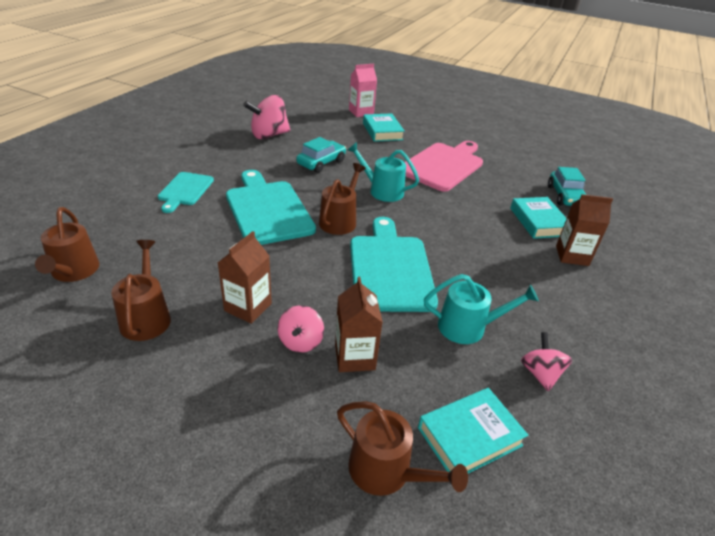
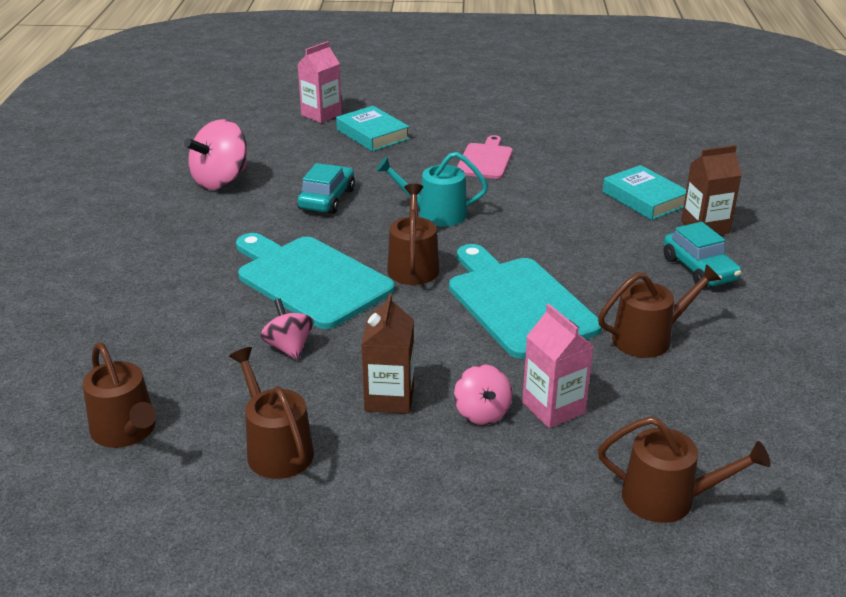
camera: 20 degrees left, 5 degrees down
turquoise cutting board [158,172,214,213] -> none
brown carton [335,277,383,372] -> pink carton [522,304,594,428]
pink cutting board [405,141,483,192] -> pink cutting board [457,135,513,179], size x0.57
turquoise book [418,388,528,474] -> none
turquoise watering can [424,274,539,344] -> brown watering can [598,264,721,358]
pink spinning top [521,332,572,391] -> pink spinning top moved to [260,298,313,360]
turquoise car [548,167,586,206] -> turquoise car moved to [664,222,742,287]

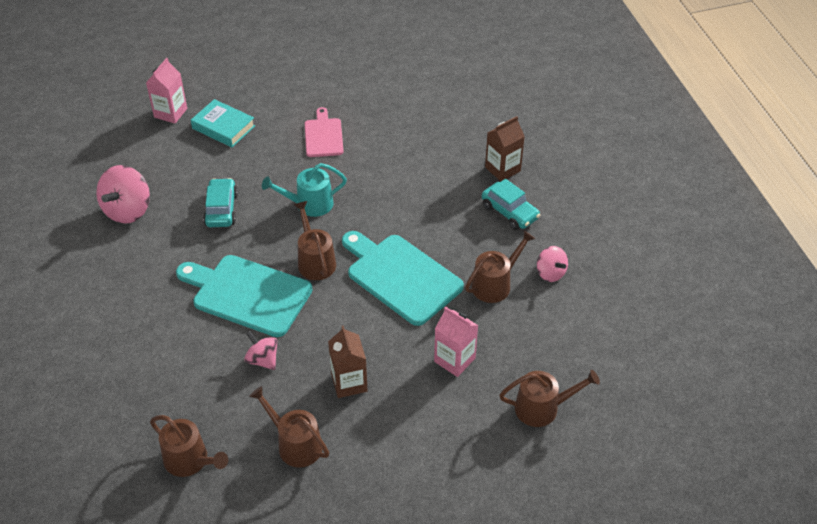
camera: 20 degrees left, 15 degrees up
pink spinning top [454,364,512,425] -> pink spinning top moved to [537,246,568,282]
turquoise book [603,165,686,220] -> none

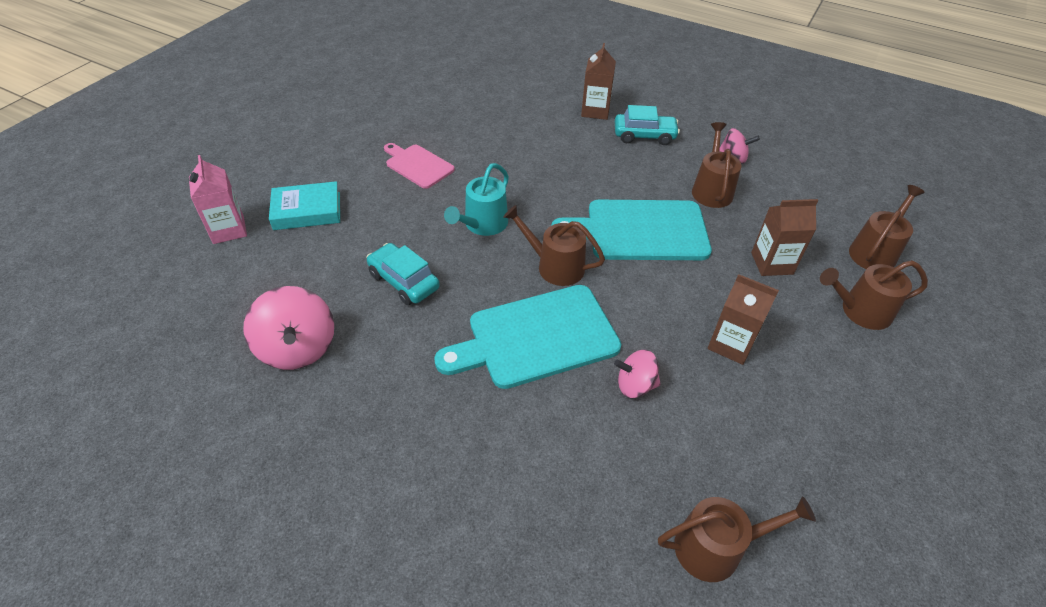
camera: 45 degrees left, 0 degrees up
brown watering can [249,386,329,468] -> brown watering can moved to [820,260,928,330]
pink carton [434,306,478,377] -> brown carton [751,199,818,276]

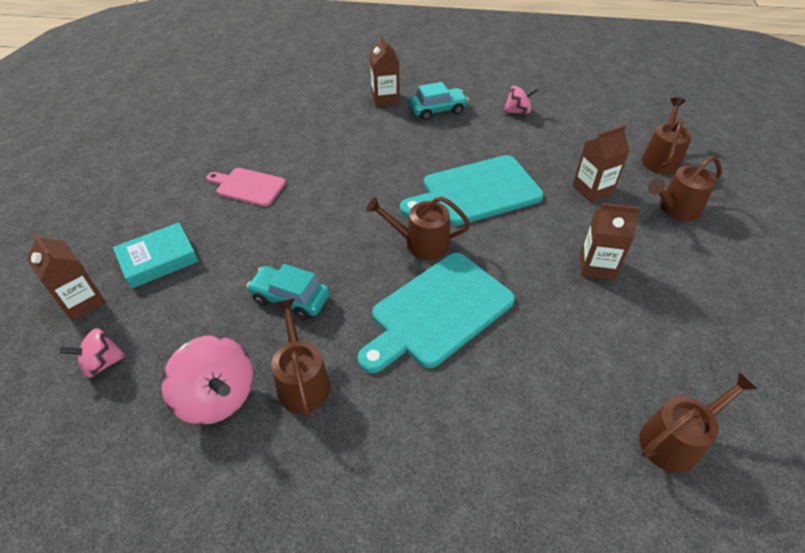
camera: 20 degrees left, 0 degrees up
pink carton [189,155,247,244] -> brown carton [27,233,106,321]
turquoise watering can [444,163,509,236] -> none
pink spinning top [614,350,661,398] -> pink spinning top moved to [60,328,126,378]
brown watering can [692,122,741,208] -> brown watering can moved to [271,298,331,417]

